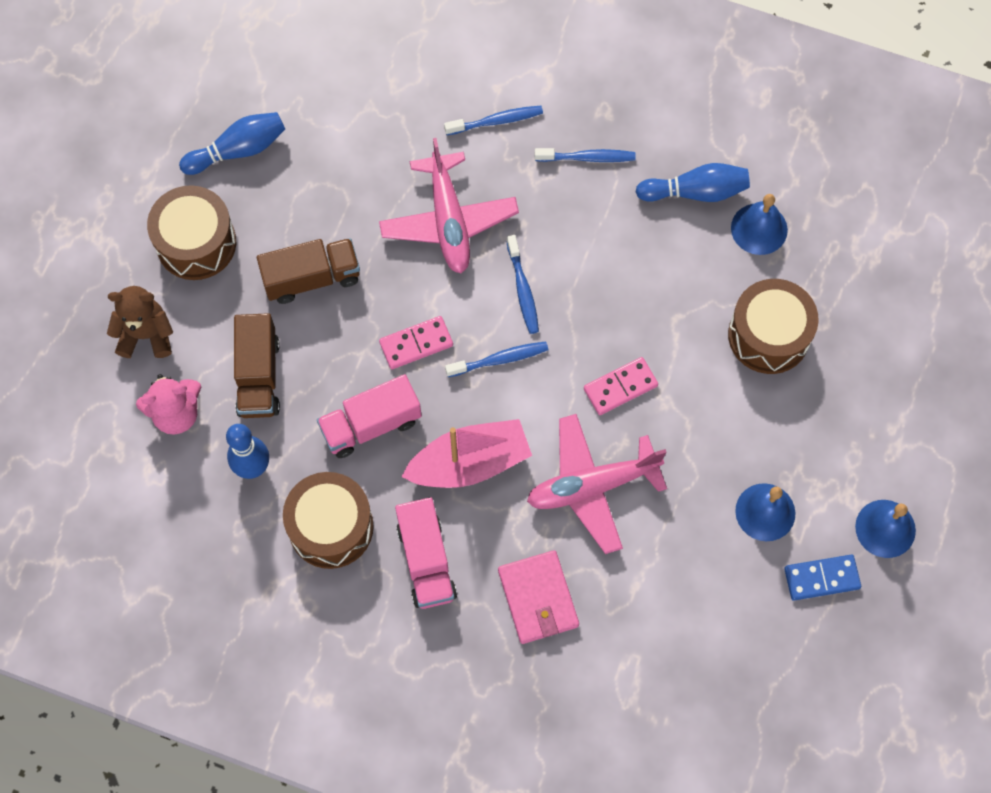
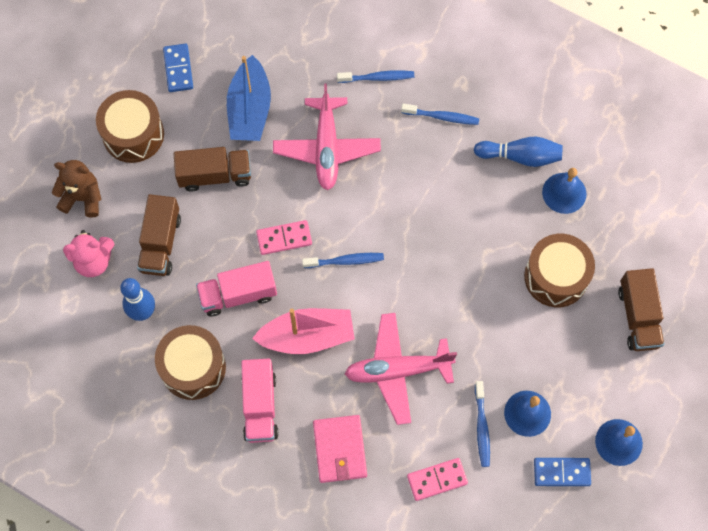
camera: 10 degrees right, 0 degrees up
blue bowling pin [179,112,285,175] -> blue domino [163,44,193,92]
blue toothbrush [506,235,539,334] -> blue toothbrush moved to [475,381,490,467]
pink domino [584,357,658,415] -> pink domino moved to [407,458,468,501]
none -> blue boat [227,55,271,141]
none -> brown truck [618,268,664,351]

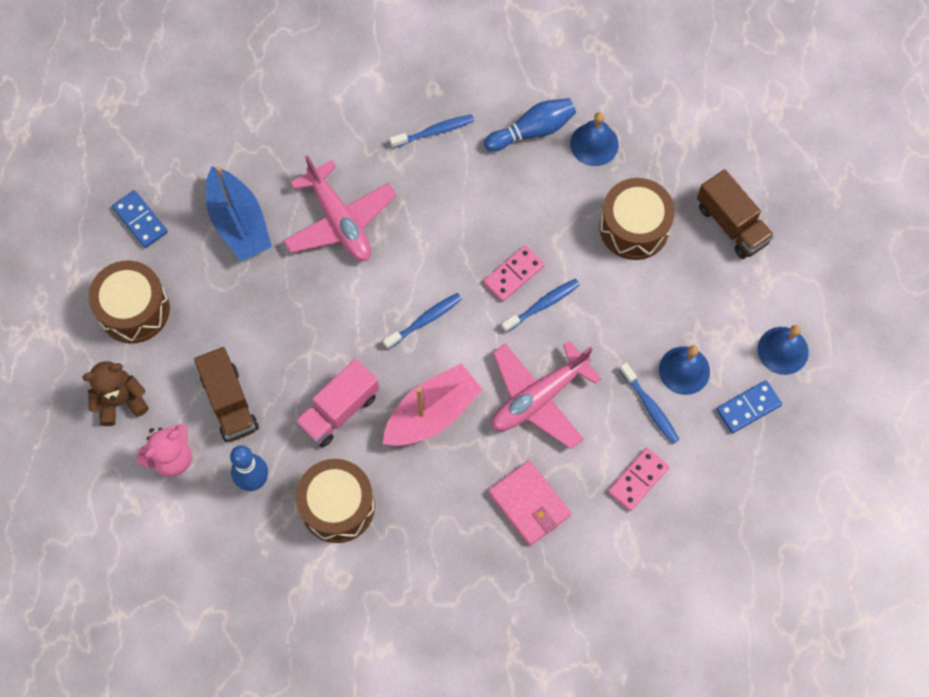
camera: 30 degrees left, 0 degrees up
brown truck [174,147,251,191] -> none
pink truck [241,359,278,443] -> none
pink domino [256,220,312,255] -> pink domino moved to [484,245,544,302]
blue toothbrush [337,70,414,83] -> blue toothbrush moved to [501,279,580,333]

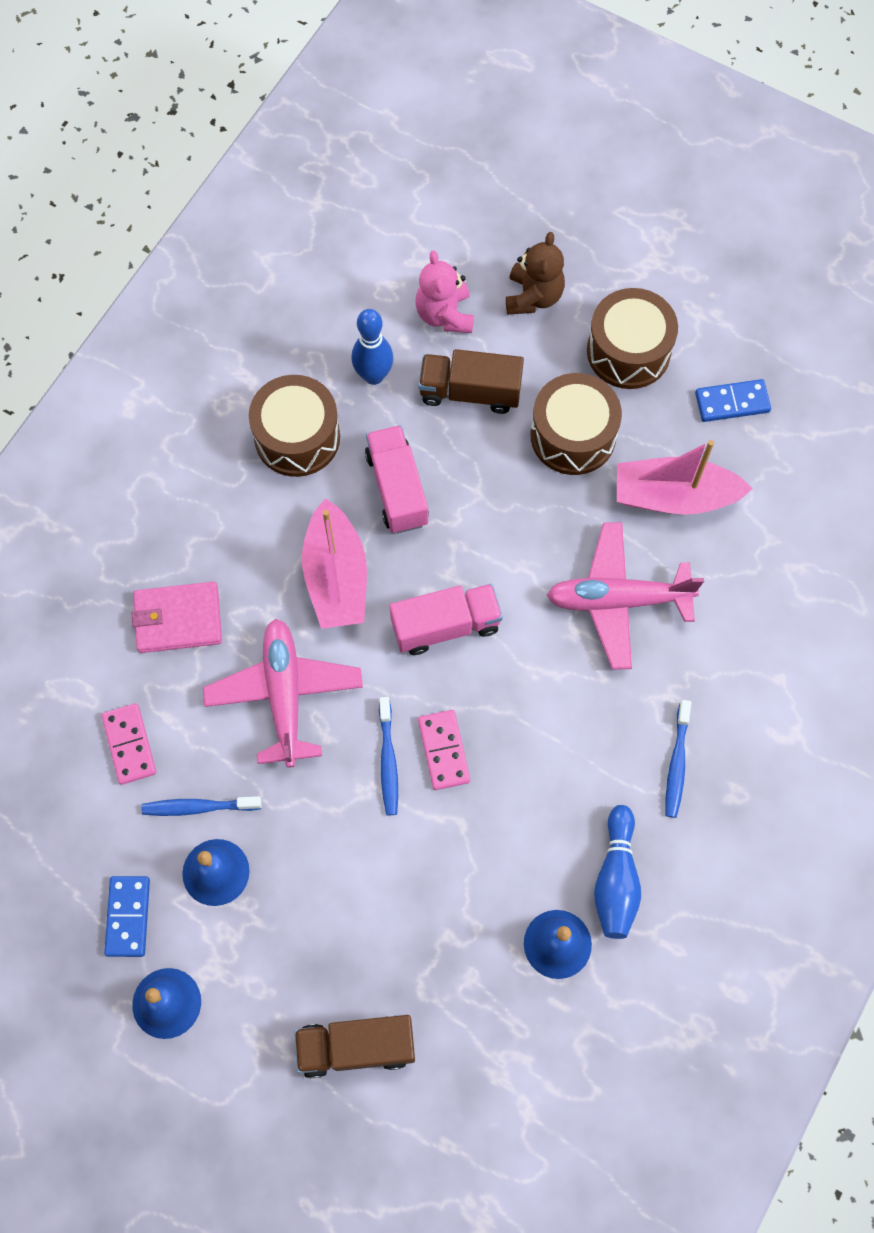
camera: 120 degrees right, 0 degrees up
blue boat [206,166,272,261] -> pink boat [617,440,753,515]
blue toothbrush [383,293,462,350] -> pink truck [390,584,503,655]
brown drum [600,178,675,260] -> brown drum moved to [531,373,622,475]

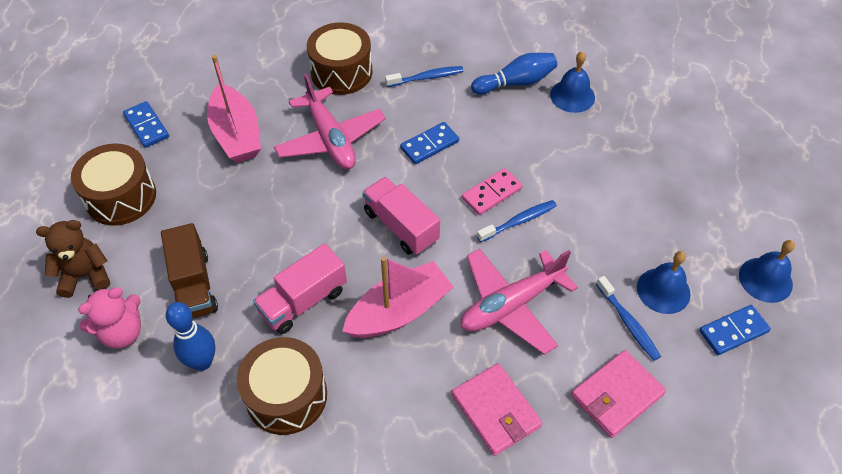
camera: 115 degrees left, 15 degrees down
pink domino [101,703,156,785] -> pink wallet [571,350,666,438]
brown truck [294,1015,415,1078] -> none
brown drum [531,373,622,475] -> brown drum moved to [307,22,372,95]
none -> blue domino [400,122,459,164]

